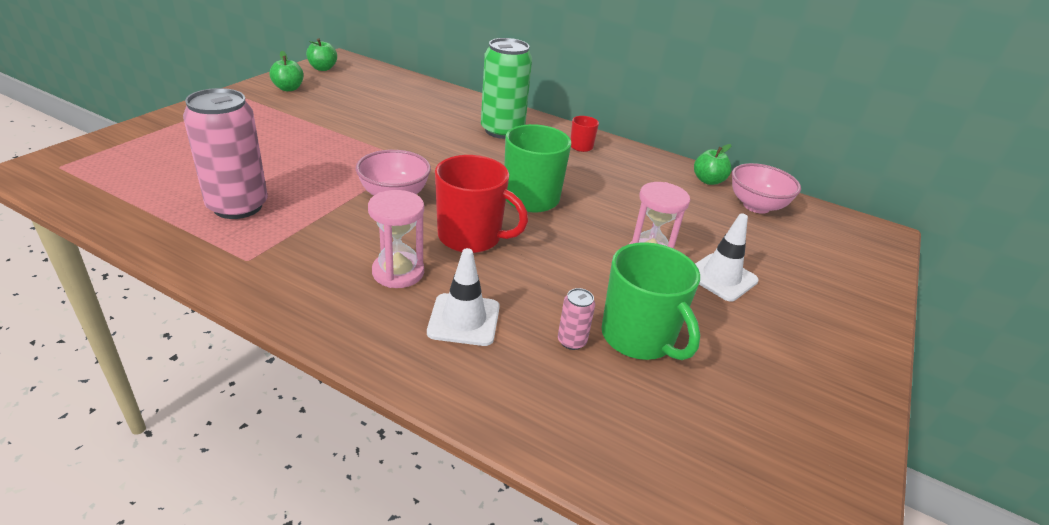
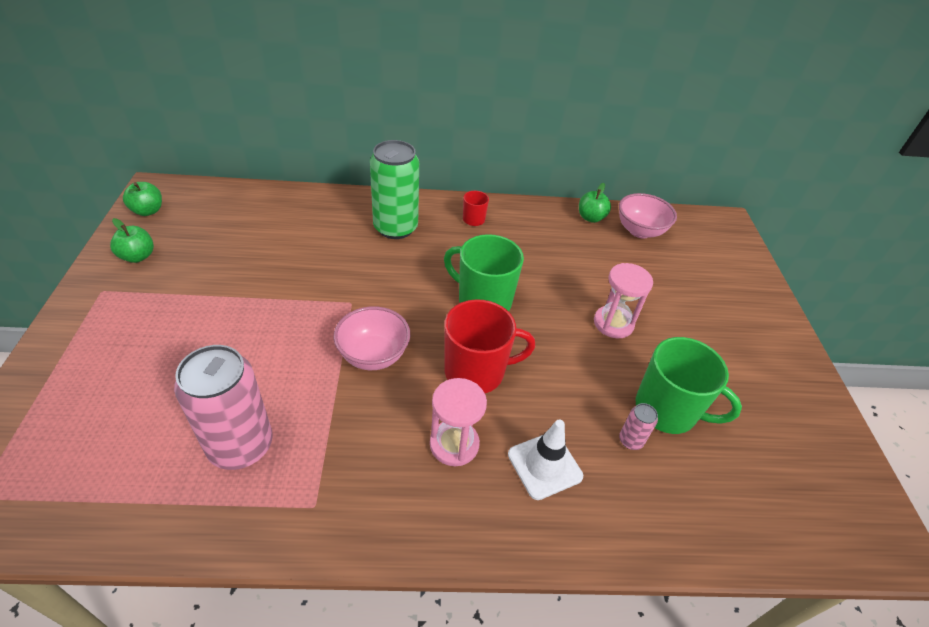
camera: 30 degrees left, 10 degrees up
white traffic cone [695,213,759,301] -> none

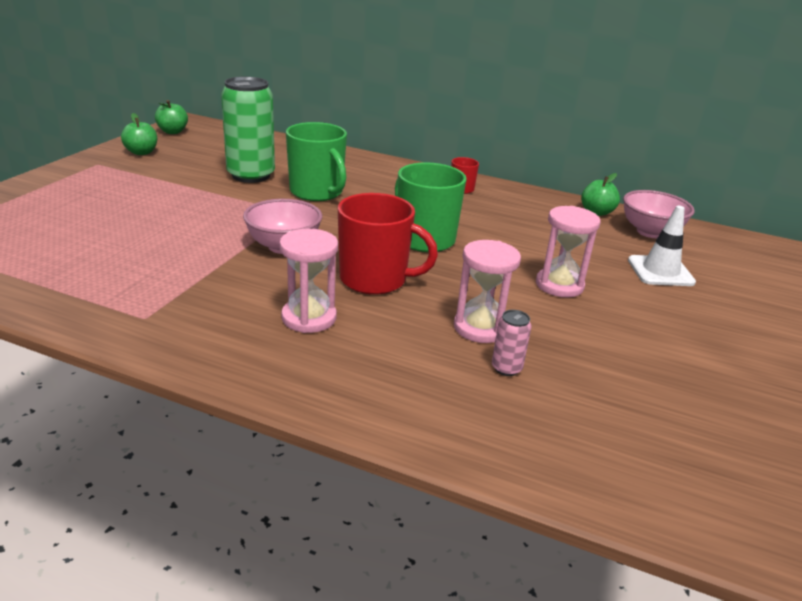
camera: 25 degrees right, 15 degrees down
pink can [174,345,273,470] -> none
green can [370,140,419,239] -> green can moved to [221,76,275,183]
white traffic cone [508,420,583,500] -> white traffic cone moved to [628,206,696,286]
green mug [636,337,742,434] -> green mug moved to [286,122,347,201]
none -> pink hourglass [454,240,521,343]

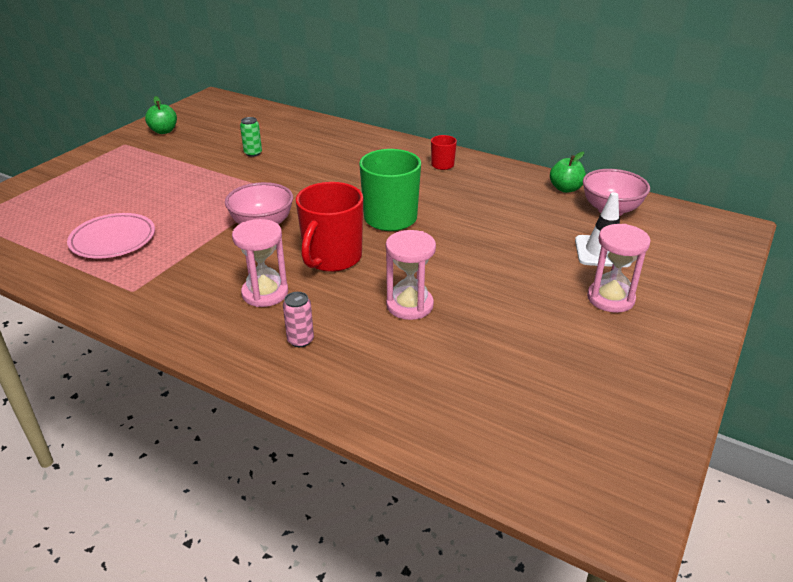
camera: 10 degrees right, 5 degrees up
green apple [155,100,188,134] -> none
green can [221,76,275,183] -> green can [240,117,262,157], size x0.43
green mug [286,122,347,201] -> none
red mug [338,193,438,295] -> red mug turned 90 degrees clockwise [296,182,363,272]
pink can [492,310,531,376] -> pink can moved to [283,292,314,347]
pink hourglass [536,206,600,297] -> pink hourglass moved to [587,224,651,313]
none -> pink plate [67,213,155,259]

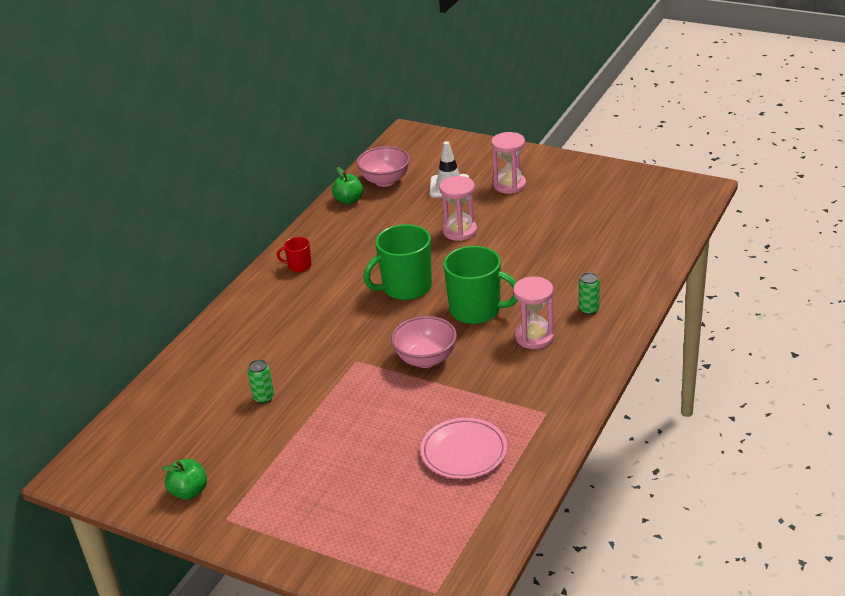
camera: 90 degrees left, 0 degrees up
pink can [283,292,314,347] -> green can [579,273,600,315]
red mug [296,182,363,272] -> green mug [443,246,518,324]
pink hourglass [386,230,436,320] -> pink hourglass moved to [439,176,477,241]

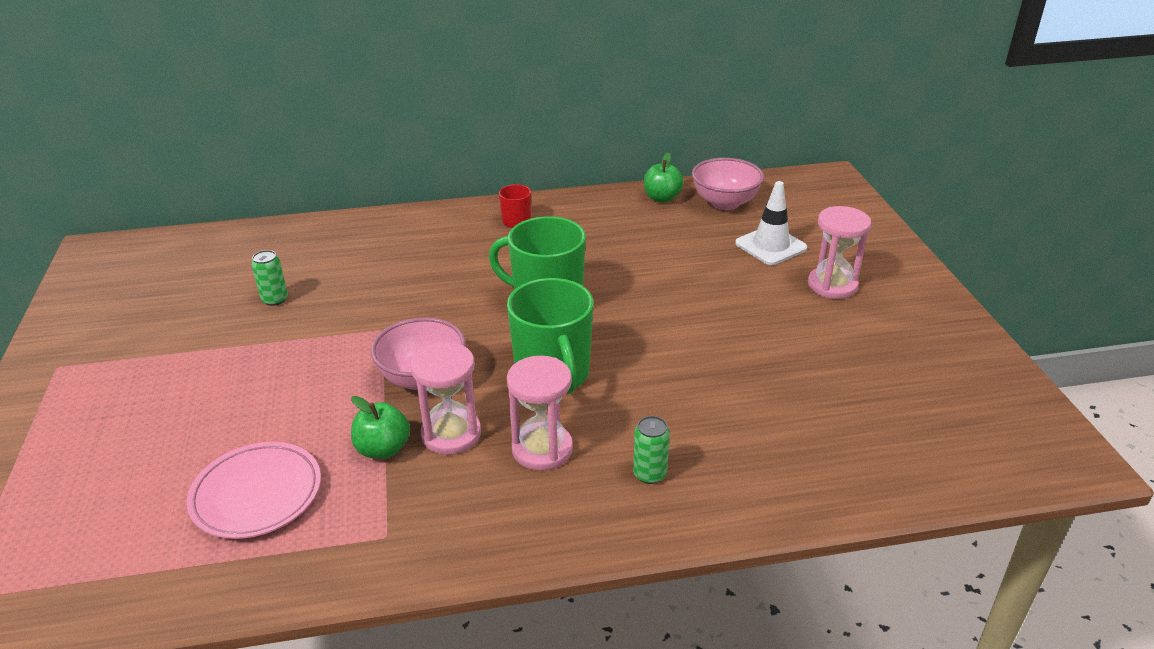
camera: 50 degrees right, 0 degrees up
green apple [162,459,207,500] -> green apple moved to [351,396,410,459]
pink hourglass [439,176,477,241] -> pink hourglass moved to [410,342,481,455]

